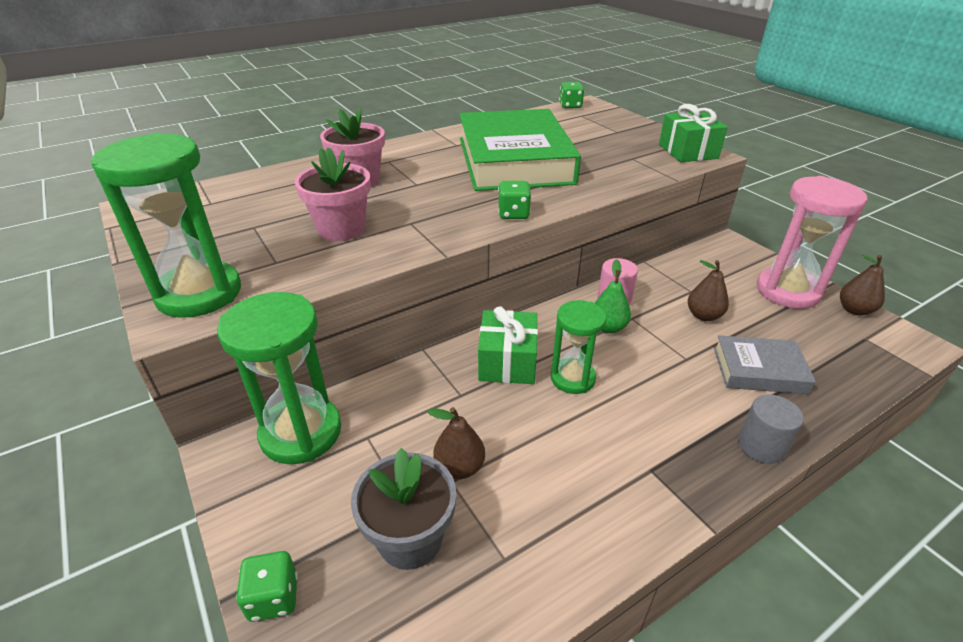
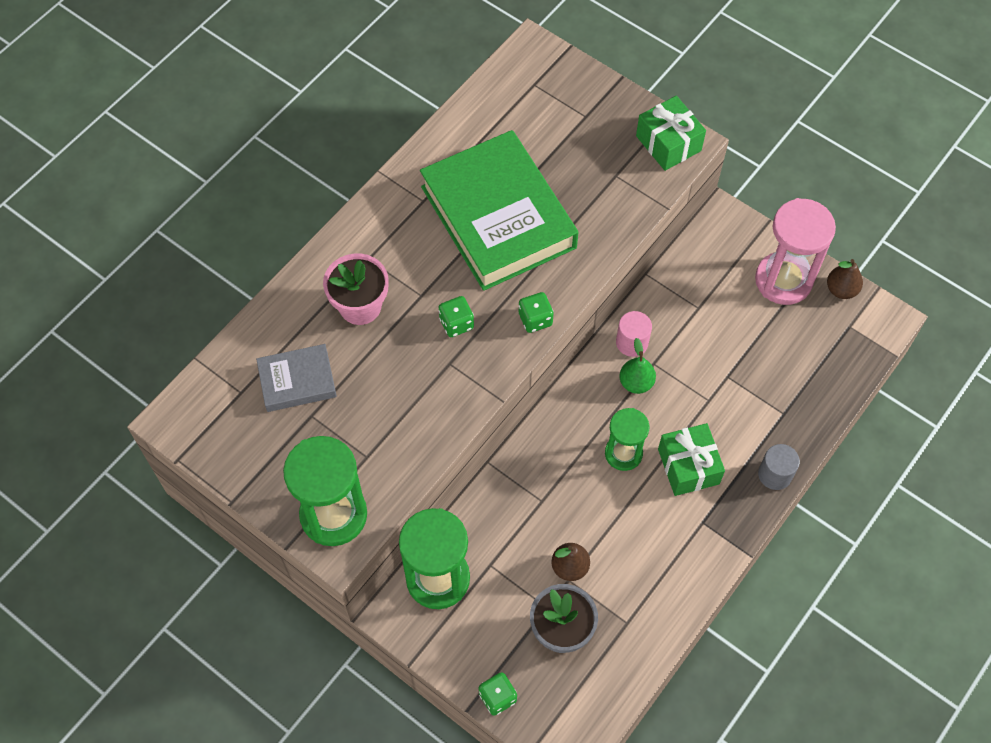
camera: 20 degrees left, 25 degrees up
pink flower pot [295,147,371,241] -> none
green gift [478,307,538,384] -> green gift moved to [658,423,725,496]
green dice [559,82,584,108] -> green dice moved to [439,296,474,337]
brown pear [688,260,729,321] -> none
grey book [714,335,816,394] -> grey book moved to [256,344,337,412]

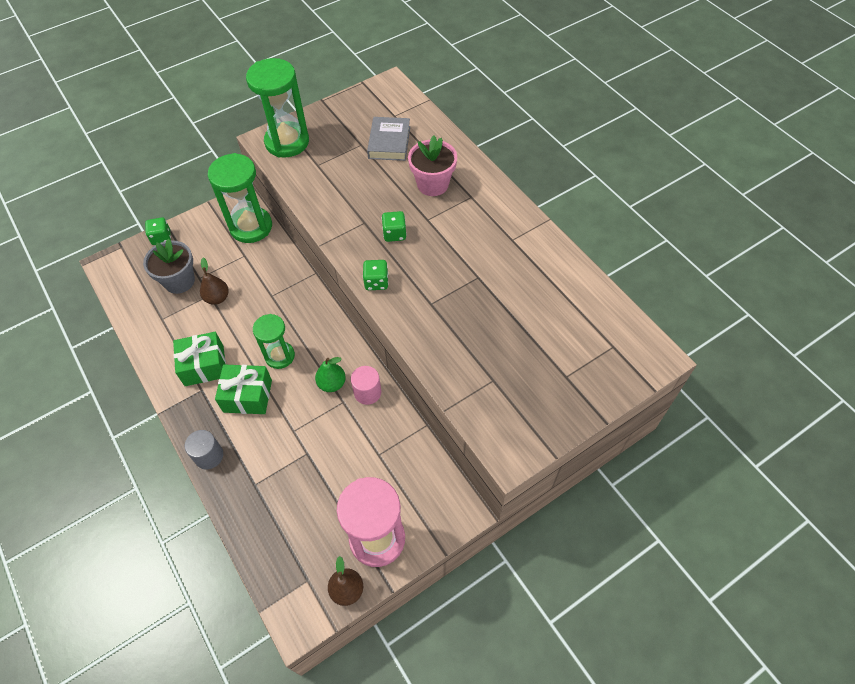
camera: 110 degrees right, 5 degrees down
green book [420,130,579,291] -> none
green gift [636,96,706,171] -> green gift moved to [173,332,226,386]

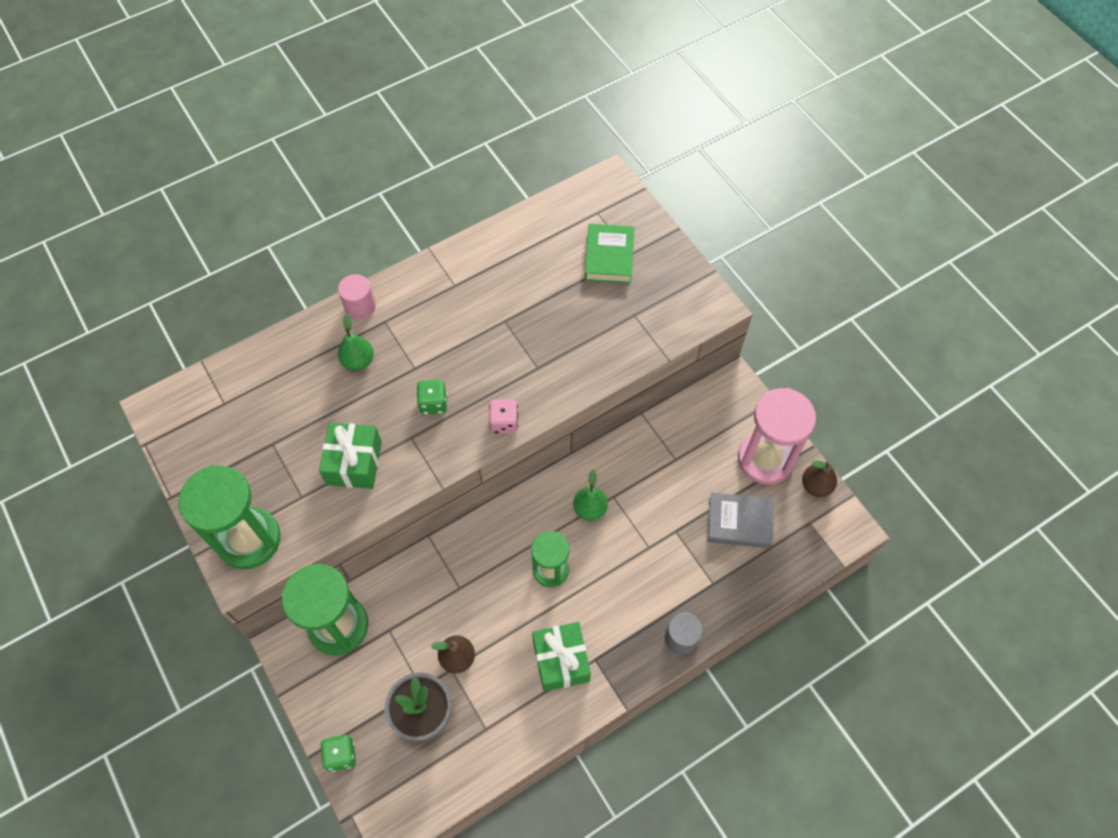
camera: 90 degrees left, 5 degrees up
green gift [215,365,272,414] -> green gift moved to [319,423,382,489]
pink cylinder [351,366,381,405] -> pink cylinder moved to [338,274,376,320]
green dice [363,260,388,290] -> pink dice [489,399,518,433]
grey book [367,117,410,161] -> grey book moved to [707,492,774,549]
pink flower pot [408,135,457,196] -> green pear [338,313,374,371]
none -> green book [585,224,634,283]

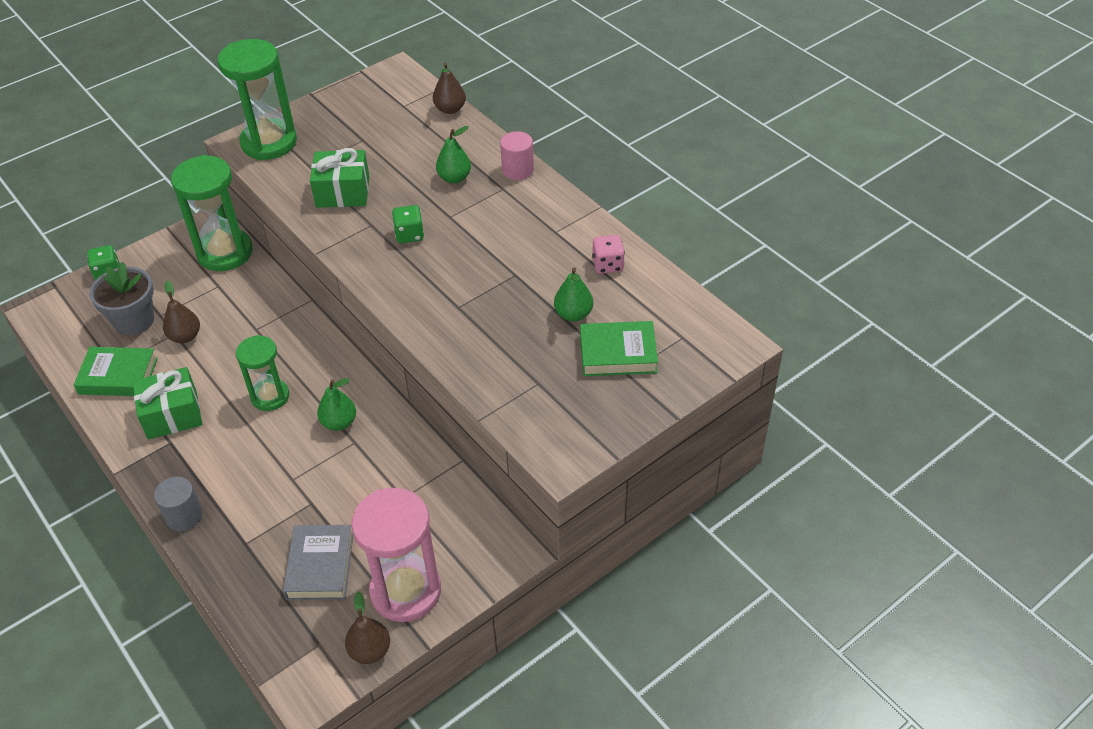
camera: 85 degrees right, 15 degrees down
pink dice [489,399,518,433] -> pink dice moved to [592,235,625,274]
none -> green book [74,347,158,396]
none -> brown pear [433,63,466,114]
none -> green pear [554,267,593,321]

